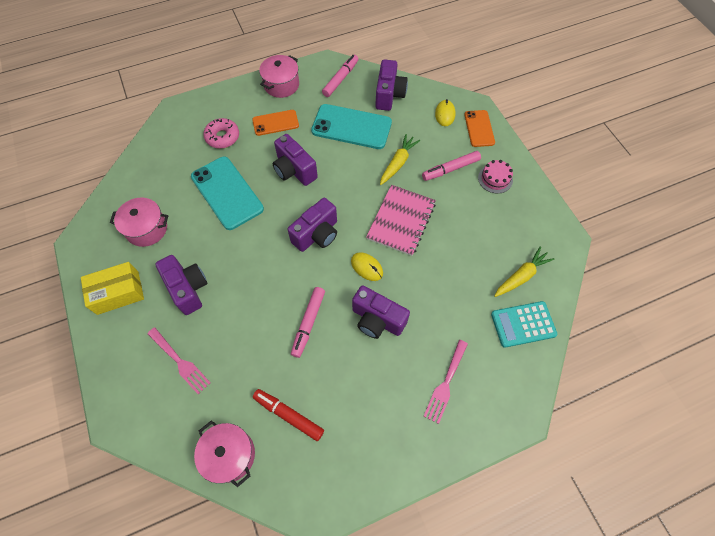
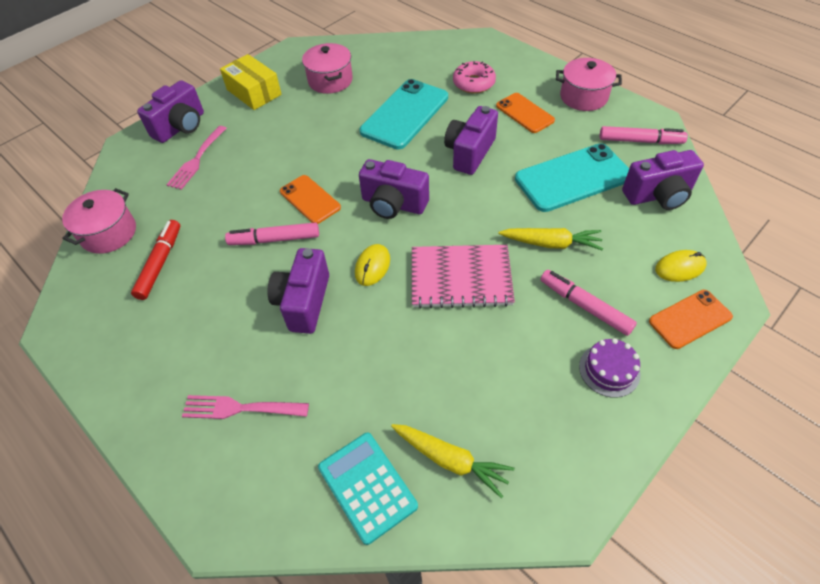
camera: 70 degrees right, 10 degrees down
purple camera [155,255,207,315] -> purple camera moved to [137,80,204,143]
turquoise phone [311,104,392,149] -> turquoise phone turned 75 degrees clockwise [515,143,629,212]
pink cake [478,160,513,193] -> purple cake [579,338,640,398]
none -> orange phone [280,175,341,224]

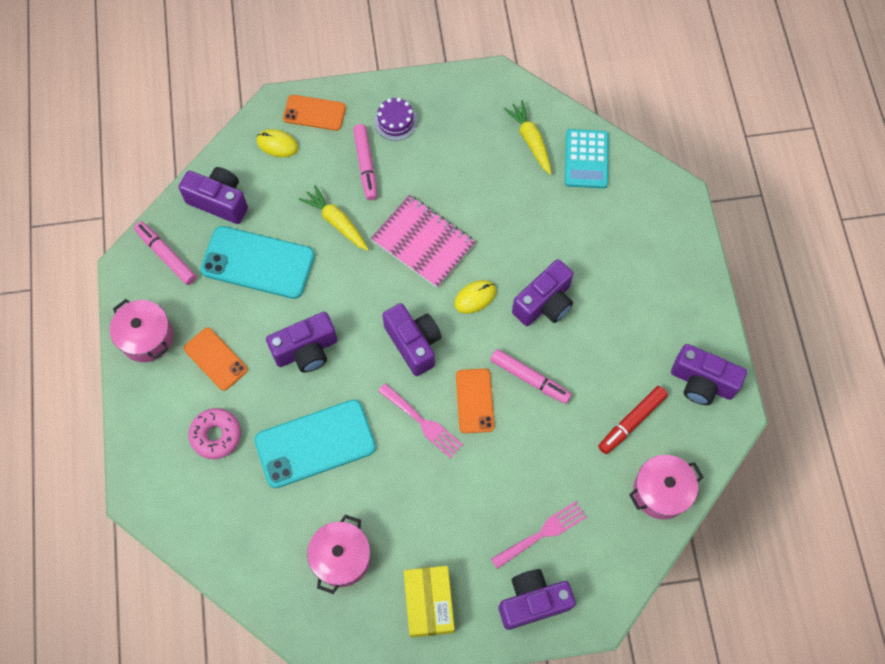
camera: 145 degrees left, 15 degrees up
pink fork [182,395,309,419] -> pink fork moved to [378,383,463,458]
orange phone [496,93,555,133] -> orange phone turned 45 degrees counterclockwise [184,327,248,391]
none -> purple camera [671,344,747,405]

